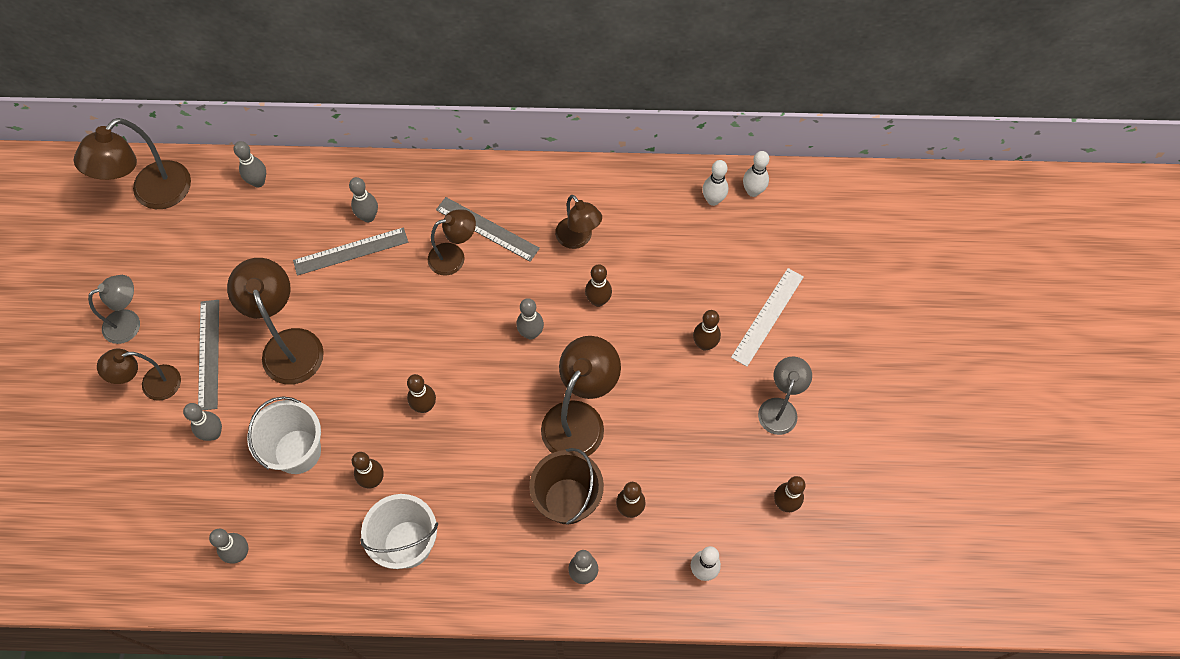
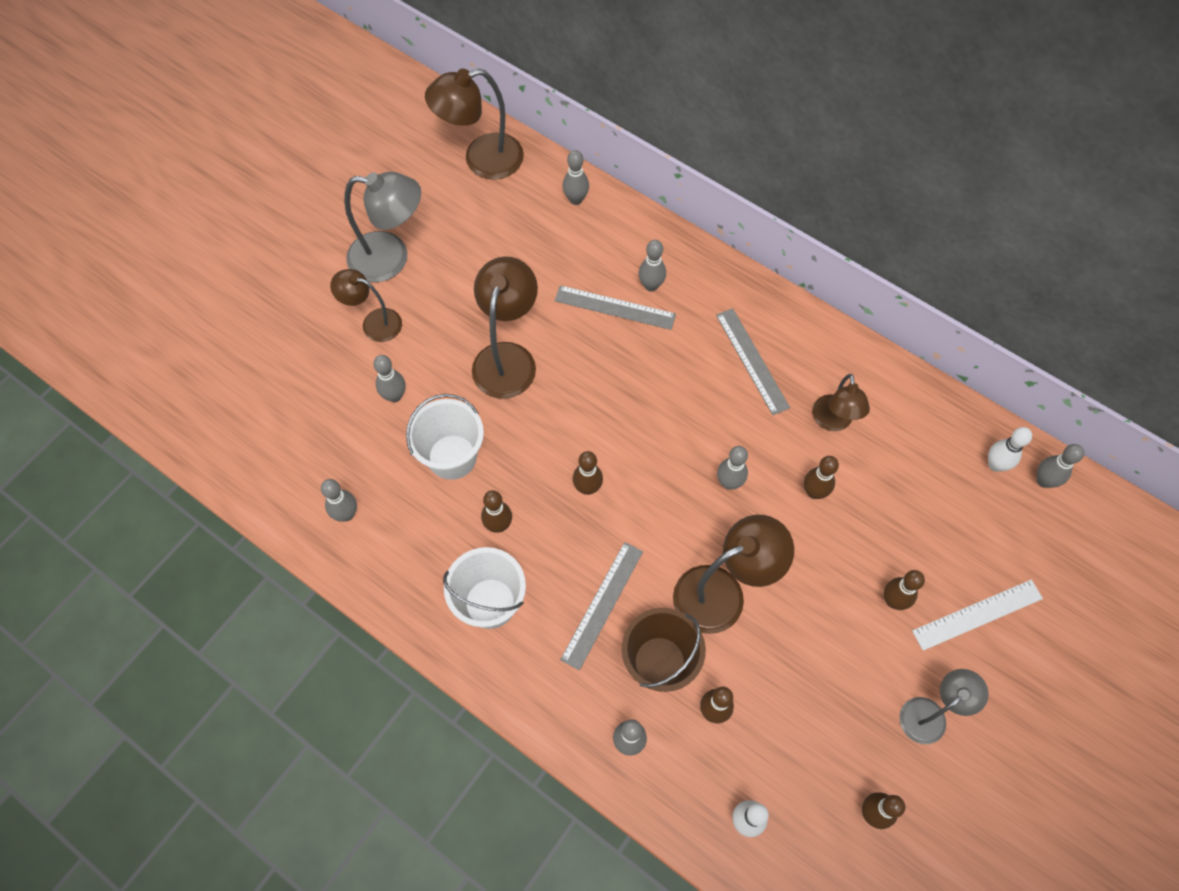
camera: 35 degrees right, 0 degrees up
grey lamp [88,275,140,344] -> grey lamp [344,172,421,282], size x1.60
grey ruler [198,300,219,411] -> grey ruler moved to [560,542,643,670]
brown lamp [428,210,476,276] -> none
white bowling pin [743,151,769,197] -> grey bowling pin [1037,444,1084,488]

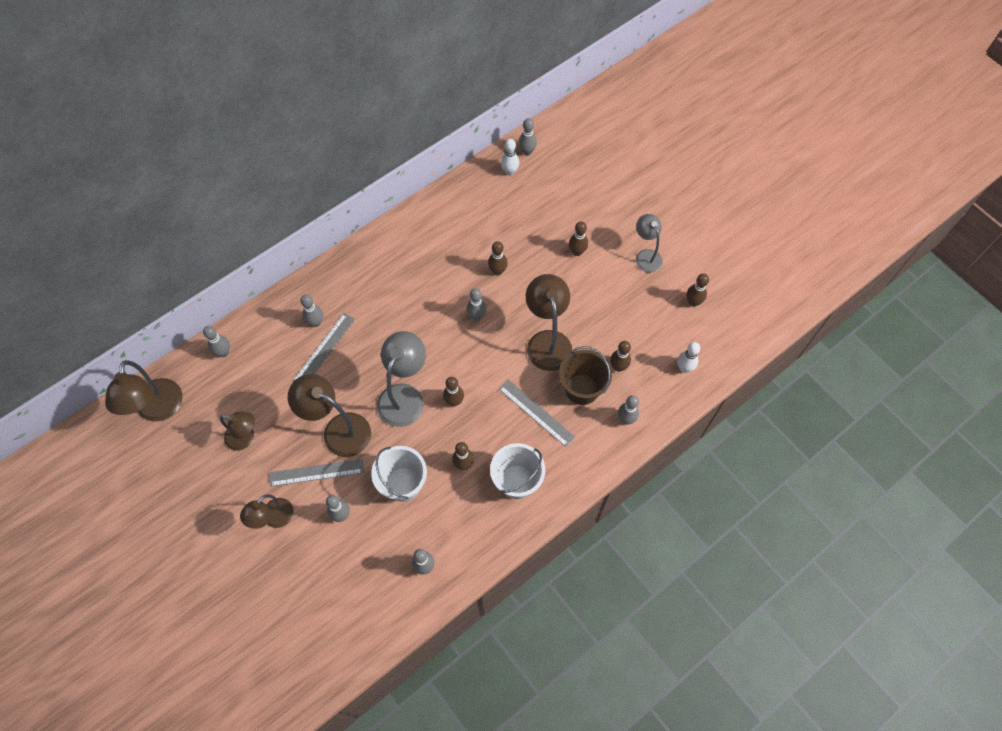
camera: 75 degrees left, 0 degrees up
grey lamp [344,172,421,282] -> grey lamp moved to [377,331,426,427]
grey ruler [716,308,790,415] -> grey ruler moved to [269,459,364,487]
brown lamp [812,374,870,431] -> brown lamp moved to [220,412,255,451]
white ruler [912,580,1043,651] -> none

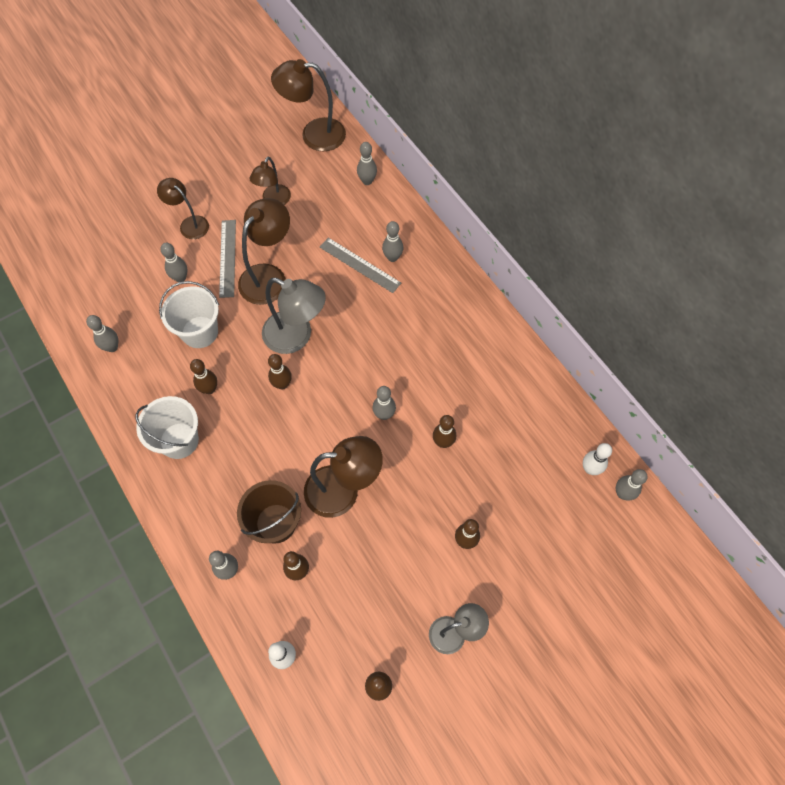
camera: 95 degrees right, 0 degrees up
grey ruler [499,379,575,447] -> none

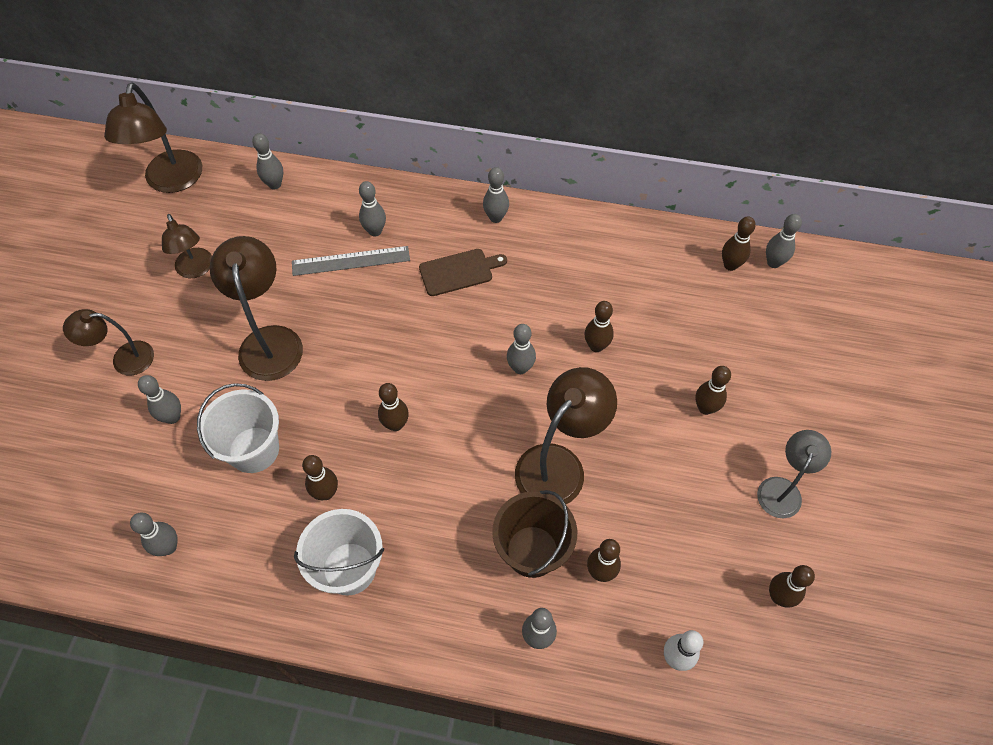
camera: 45 degrees left, 5 degrees down
grey ruler [219,220,236,298] -> none
grey lamp [262,278,326,354] -> none
brown lamp [271,59,346,151] -> brown lamp turned 45 degrees counterclockwise [104,83,202,193]
white bowling pin [583,443,612,475] -> brown bowling pin [722,216,756,271]
none -> brown cutting board [419,249,507,296]
none -> grey bowling pin [483,167,509,223]

